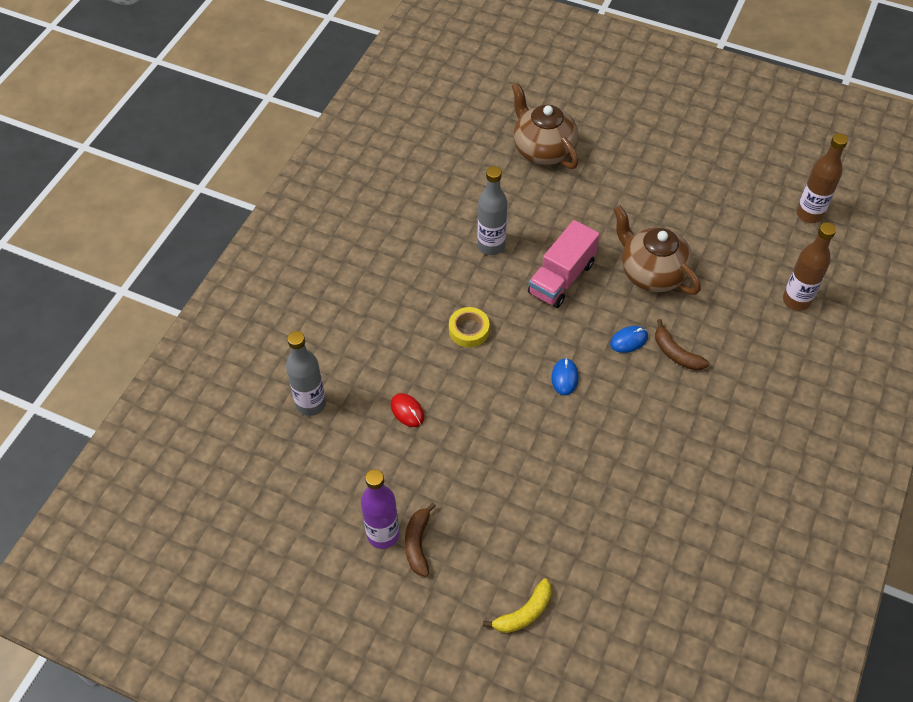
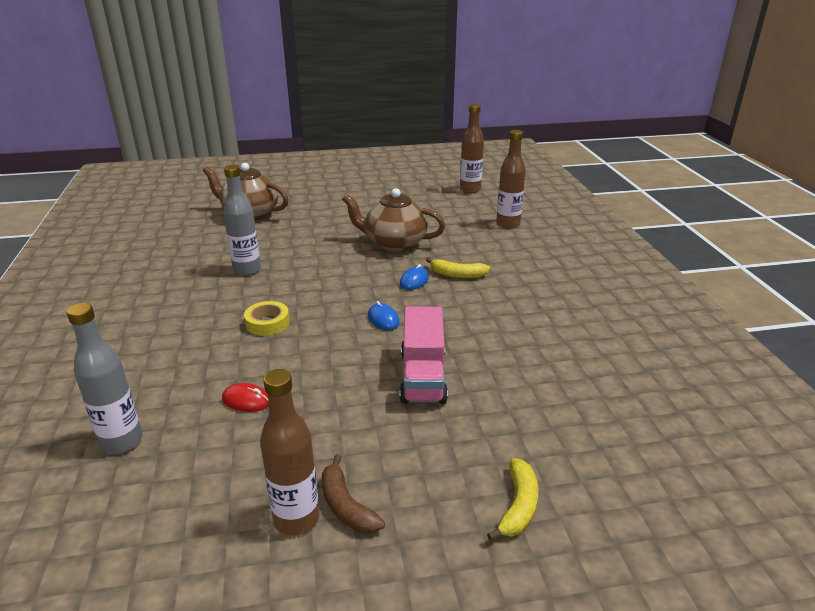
camera: 35 degrees left, 25 degrees down
purple bottle [361,469,399,549] -> brown bottle [260,369,320,535]
pink truck [528,220,600,308] -> pink truck moved to [399,307,448,404]
brown banana [655,319,709,371] -> yellow banana [426,258,490,278]

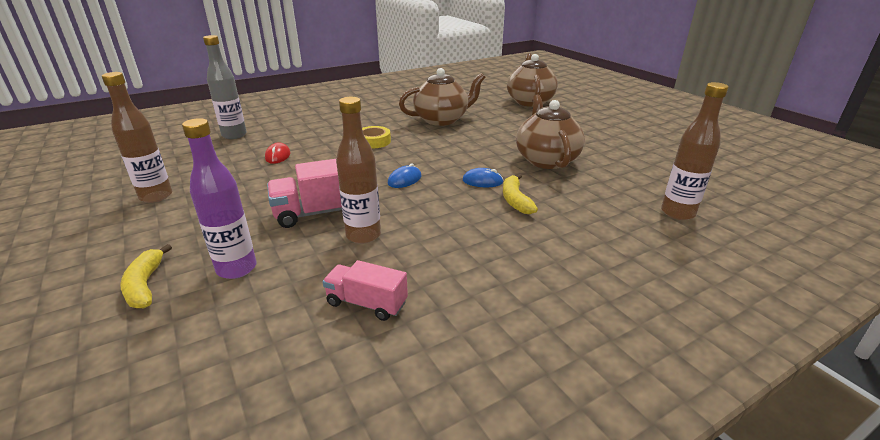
camera: 70 degrees right, 0 degrees up
grey bottle [223,165,261,276] -> brown teapot [399,68,485,126]
brown banana [322,454,385,533] -> none
brown bottle [460,104,484,193] -> brown bottle moved to [336,97,381,244]
yellow banana [487,458,538,541] -> yellow banana turned 75 degrees clockwise [120,244,172,308]
none -> purple bottle [182,118,257,279]
none -> pink truck [322,260,408,321]

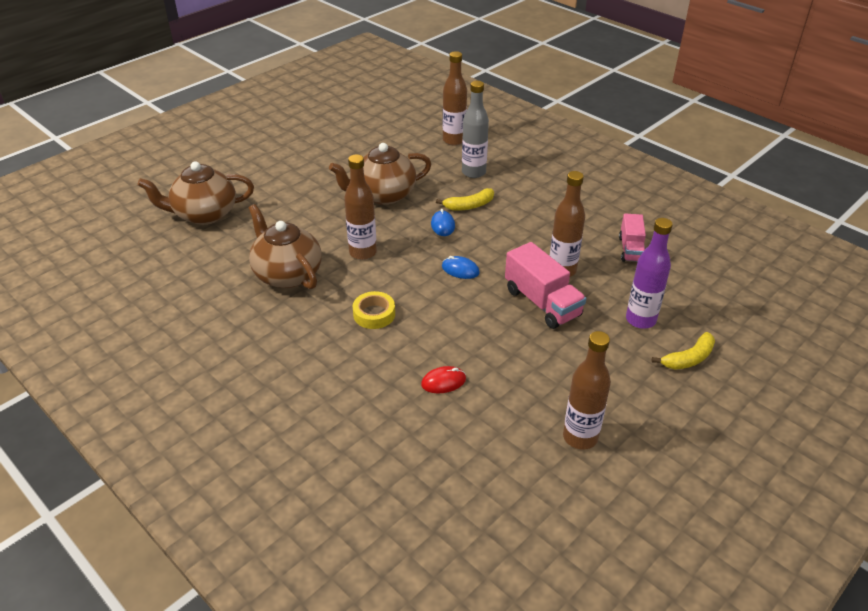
camera: 105 degrees left, 10 degrees up
grey bottle [203,35,247,139] -> grey bottle moved to [462,81,489,178]
none -> brown bottle [344,154,377,260]

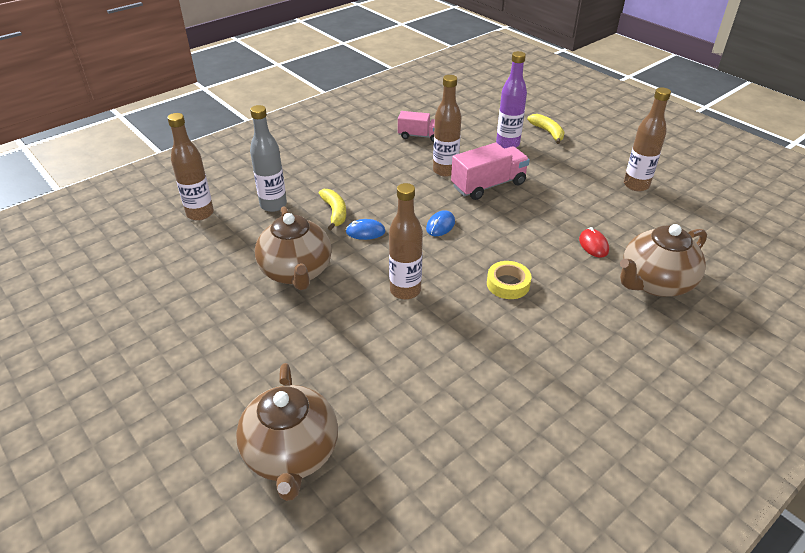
camera: 85 degrees left, 0 degrees up
brown teapot [249,204,322,289] -> brown teapot moved to [620,224,707,297]

